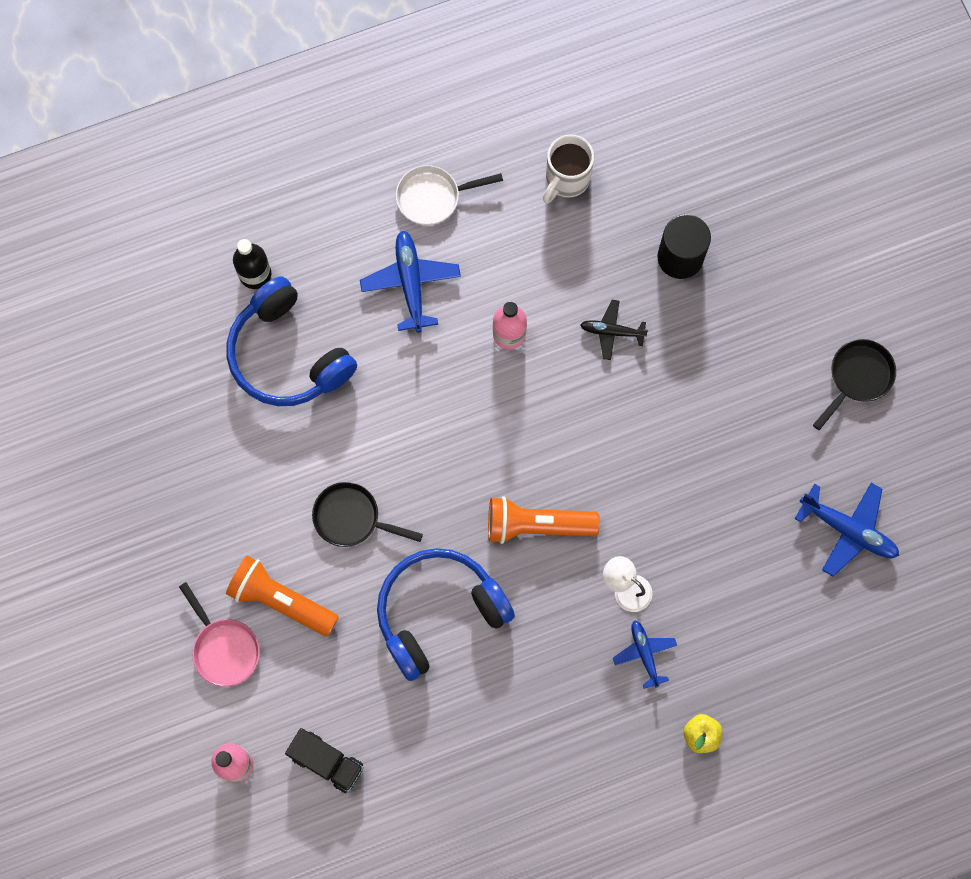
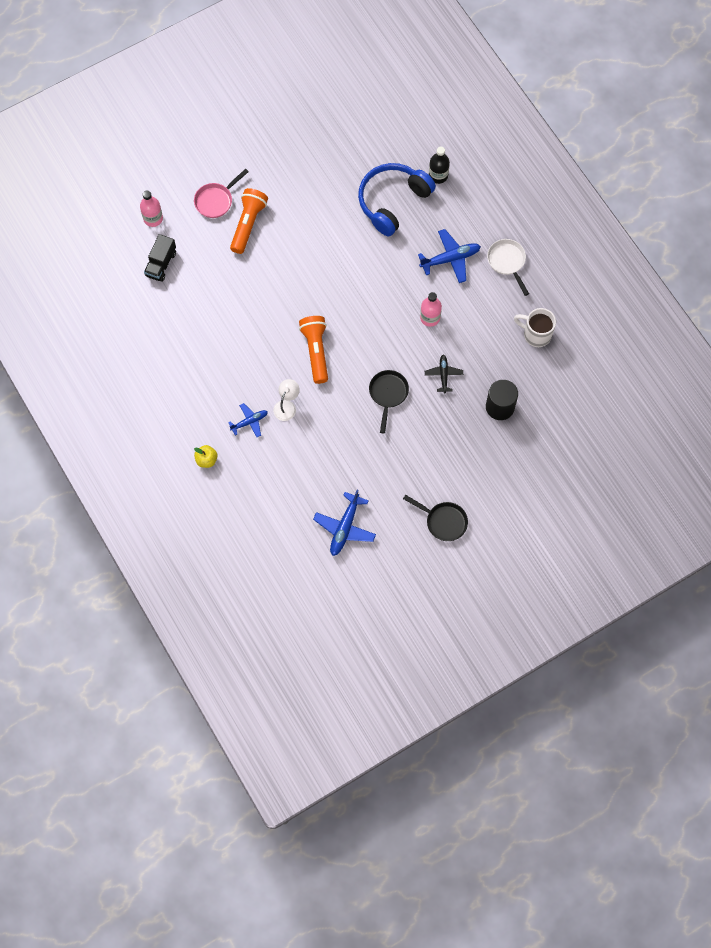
camera: 80 degrees right, 5 degrees down
black pan [312,482,423,547] -> black pan moved to [369,370,409,434]
blue headphones [377,548,515,681] -> none

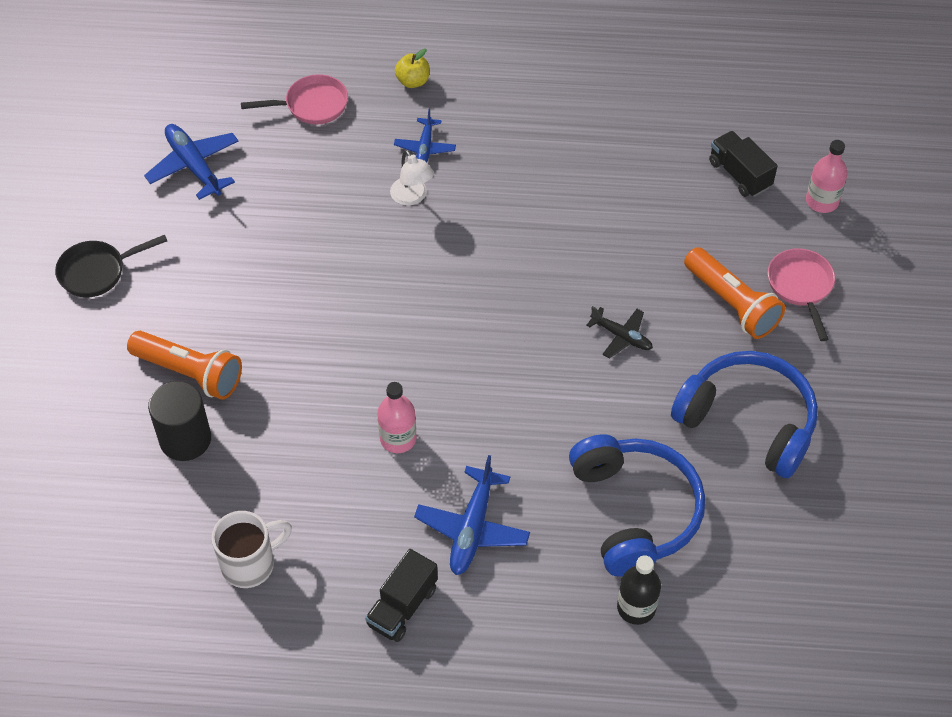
camera: 125 degrees right, 15 degrees down
orange flashlight [299,316,328,384] -> orange flashlight moved to [127,331,242,400]
black pan [369,370,409,434] -> none
black plane [425,355,463,393] -> black plane moved to [586,306,653,359]
white pan [487,239,529,296] -> black truck [365,549,438,642]
none -> pink pan [241,74,348,124]
none -> blue headphones [671,351,818,478]

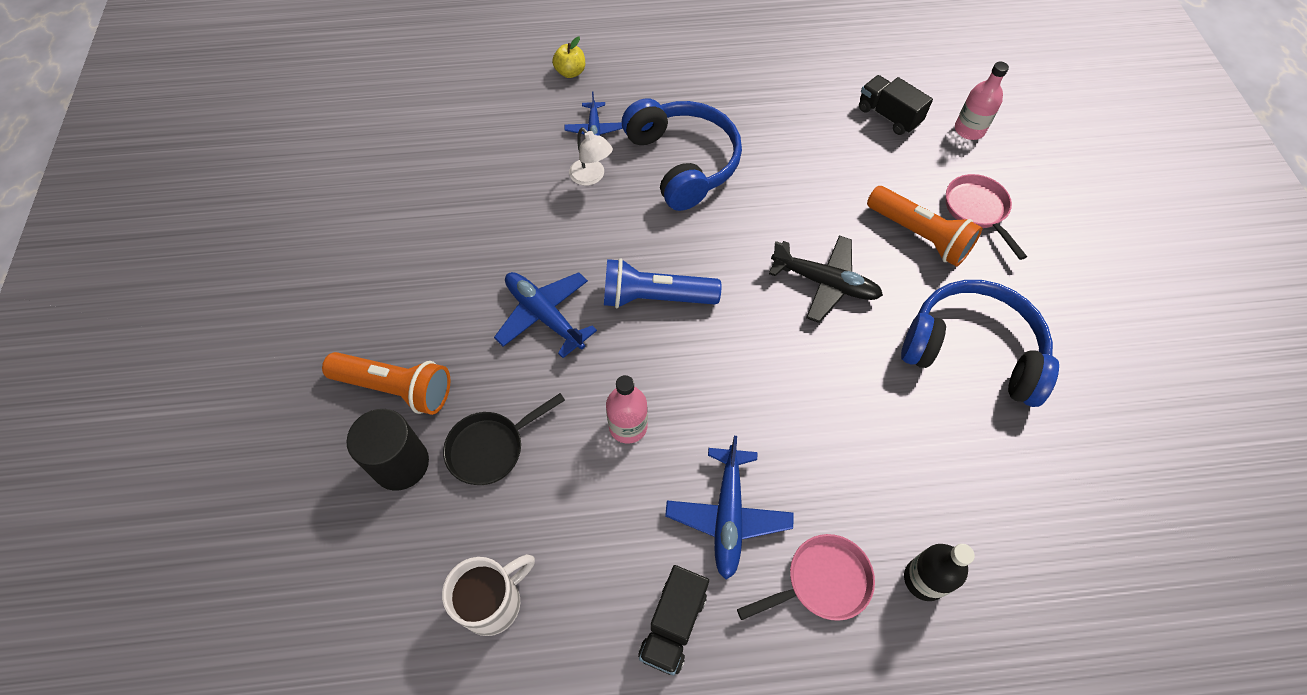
camera: 10 degrees left, 5 degrees up
black pan [55,235,167,297] -> black pan moved to [443,393,565,485]
blue plane [144,124,239,200] -> blue plane moved to [494,272,597,358]
pink pan [241,74,348,124] -> pink pan moved to [737,534,875,621]
blue headphones [569,434,705,577] -> blue headphones moved to [622,98,742,211]
black plane [586,306,653,359] -> black plane [769,235,883,323], size x1.61
none -> blue flashlight [604,258,721,308]

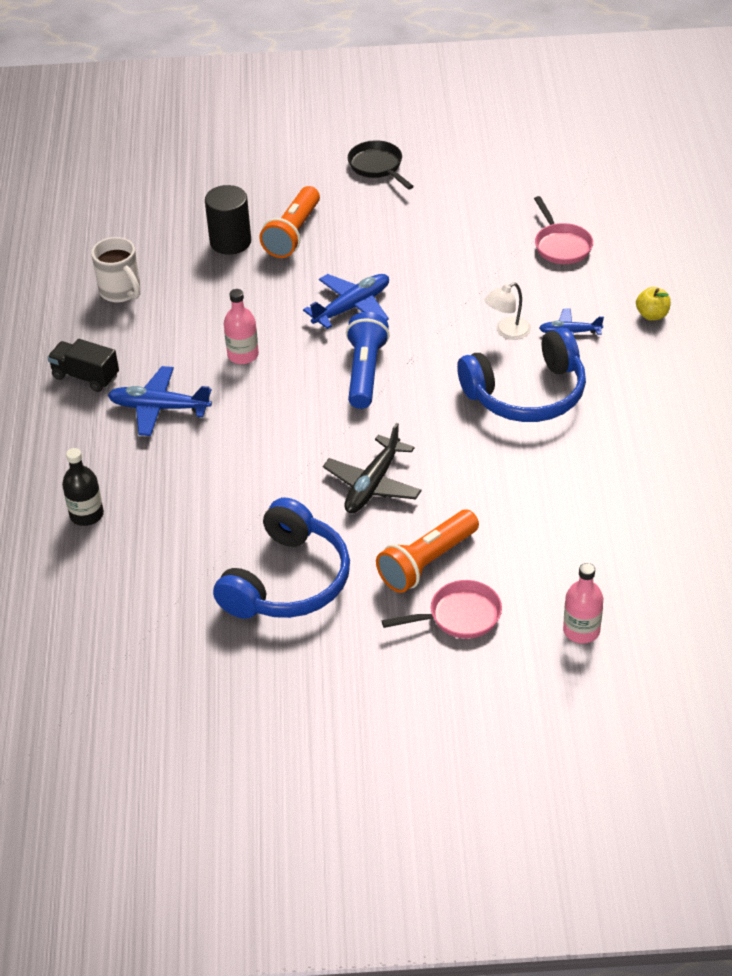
camera: 95 degrees right, 15 degrees down
black pan [443,393,565,485] -> black pan moved to [348,140,414,189]
pink pan [737,534,875,621] -> pink pan moved to [534,196,593,264]
black truck [859,75,933,135] -> none

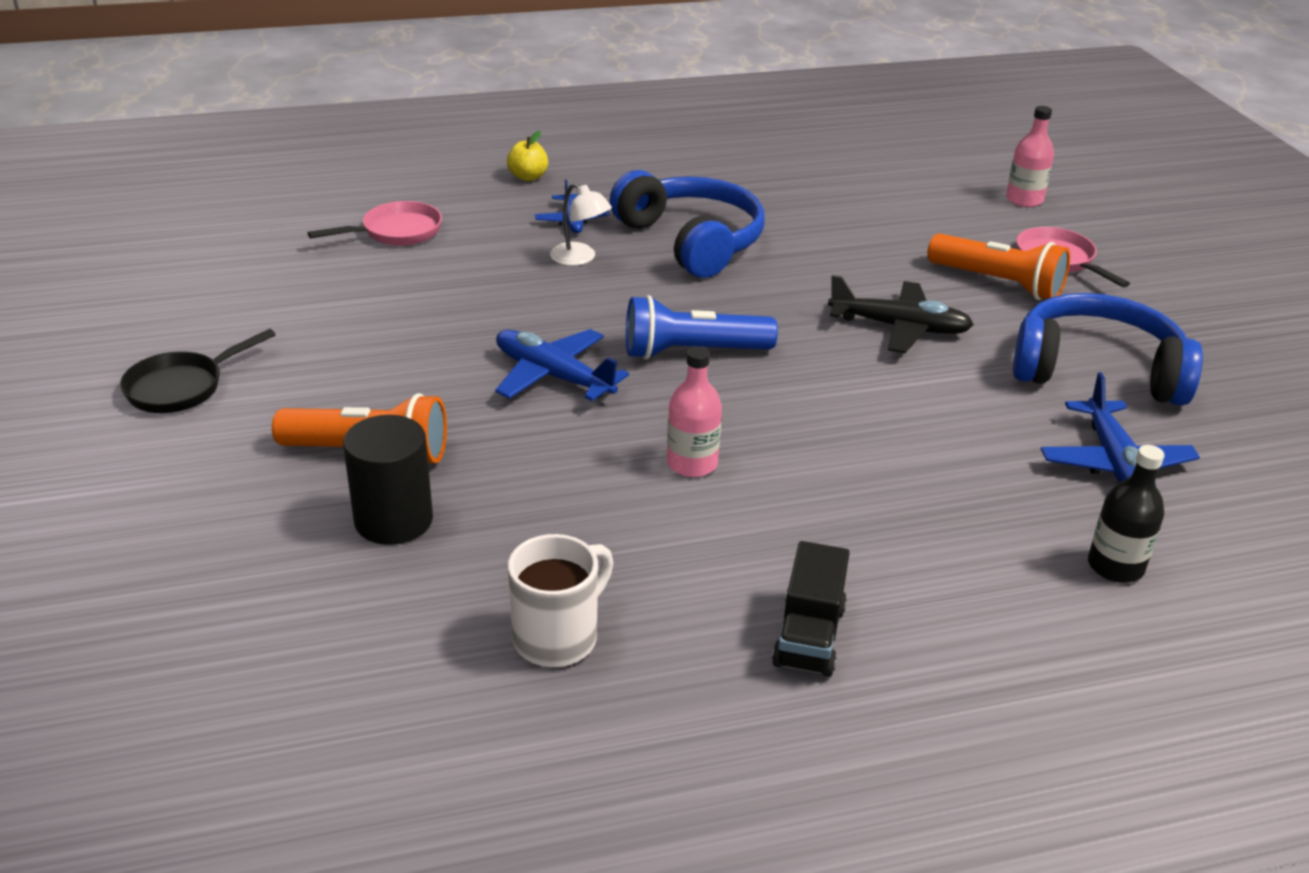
camera: 105 degrees left, 10 degrees down
blue plane [108,366,212,436] -> blue plane moved to [1041,372,1200,485]

